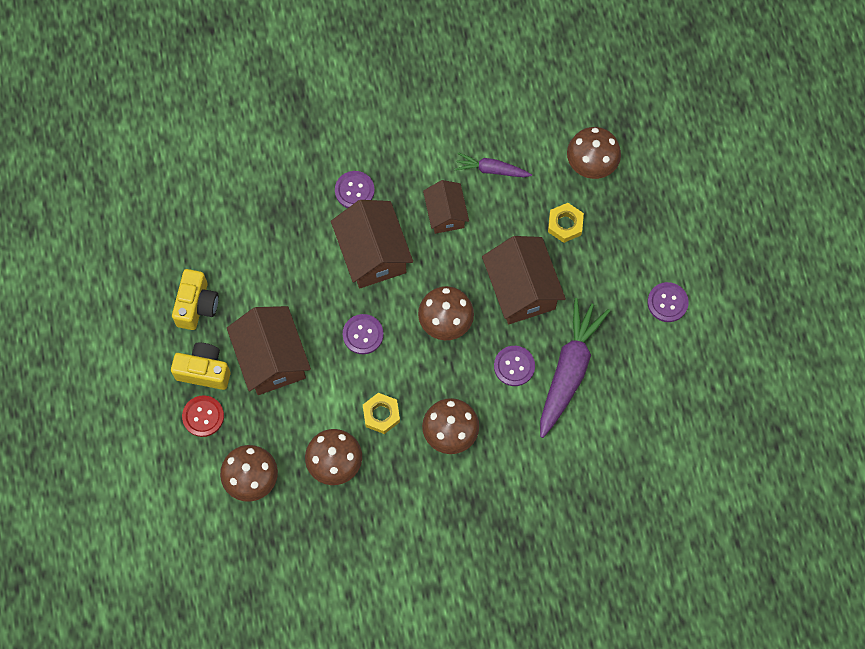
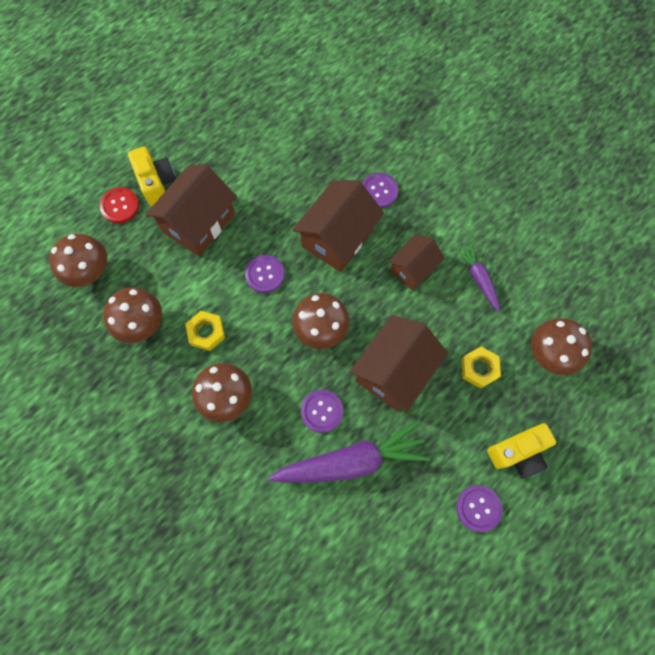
camera: 55 degrees right, 0 degrees up
yellow camera [172,269,219,330] -> yellow camera moved to [487,423,556,479]

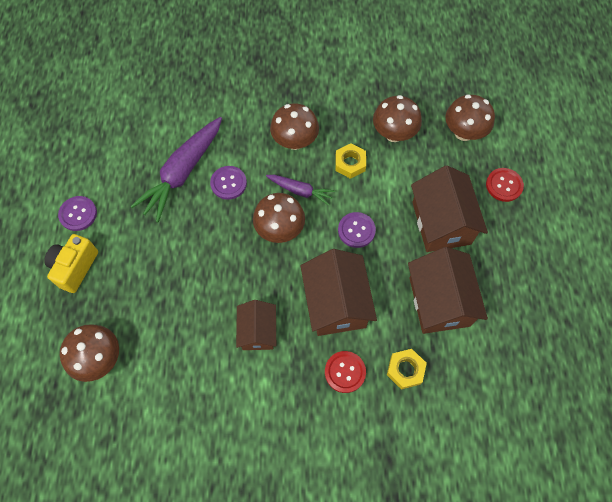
camera: 135 degrees right, 5 degrees down
yellow camera [128,147,176,206] -> none
brown house [349,315,448,413] -> brown house moved to [408,247,488,334]
purple button [362,173,399,208] -> red button [325,351,366,393]
purple carrot [454,242,500,312] -> purple carrot moved to [266,175,335,206]
yellow nut [461,347,501,389] -> yellow nut moved to [387,349,427,389]

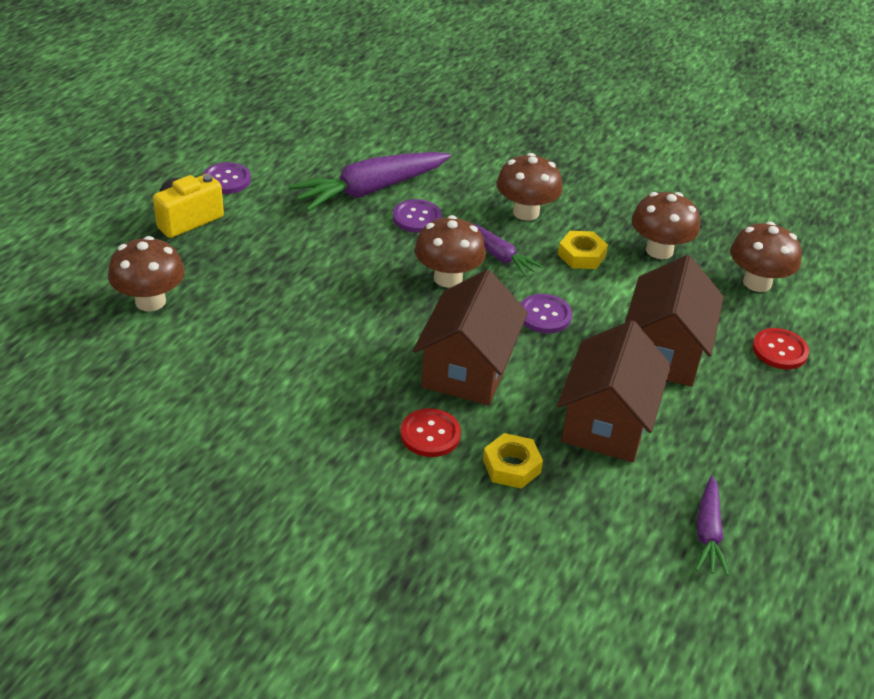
camera: 25 degrees right, 25 degrees down
brown house [236,300,276,350] -> none
none -> purple carrot [695,476,729,576]

